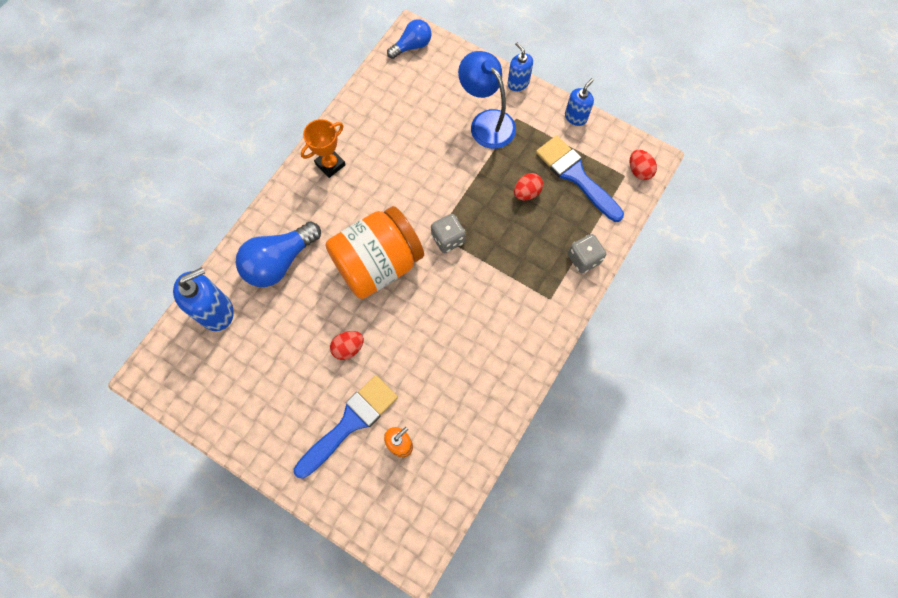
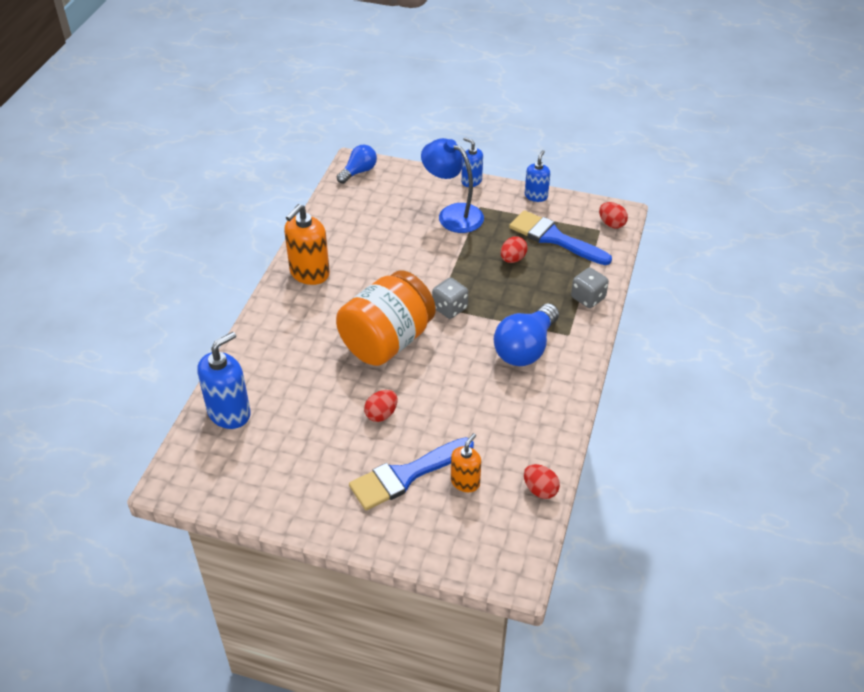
camera: 15 degrees left, 25 degrees down
blue light bulb [235,222,321,287] -> blue light bulb moved to [494,303,559,366]
blue brush [294,375,398,479] -> blue brush turned 150 degrees counterclockwise [349,437,474,510]
orange trophy [301,119,346,178] -> orange soap dispenser [284,204,330,285]
none -> red egg [524,464,560,499]

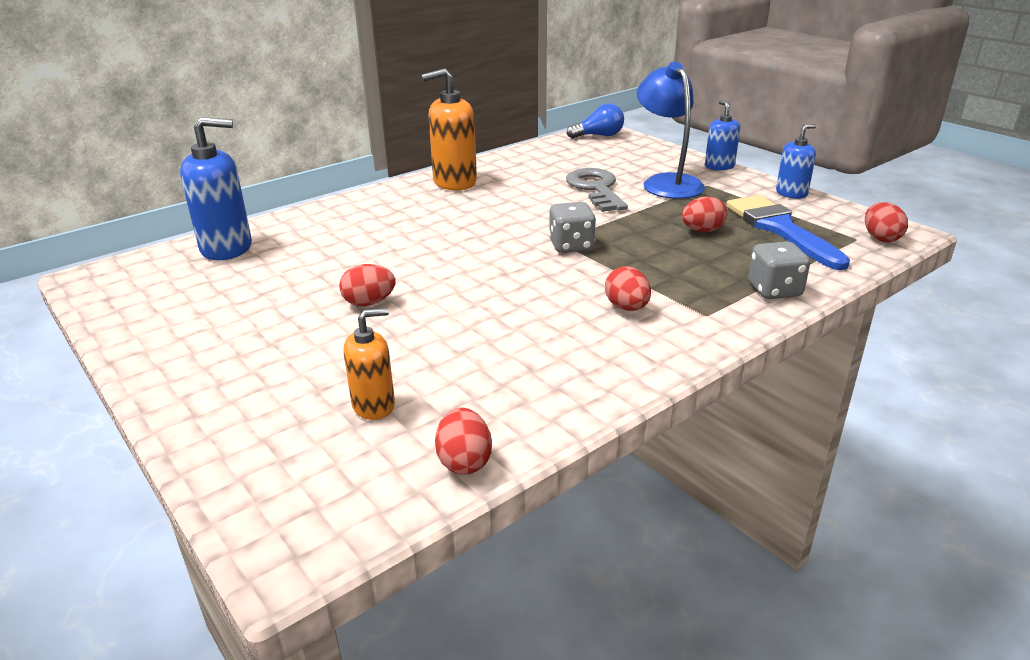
camera: 35 degrees right, 15 degrees down
orange jar [336,270,436,366] -> none
blue brush [349,437,474,510] -> none
blue light bulb [494,303,559,366] -> red egg [605,266,651,311]
none -> grey key [566,168,628,212]

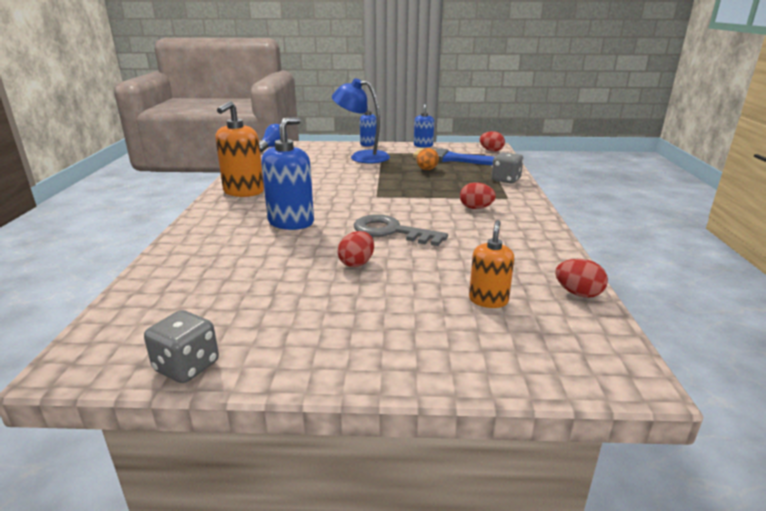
camera: 50 degrees left, 5 degrees down
blue soap dispenser [180,117,252,260] -> blue soap dispenser moved to [261,117,314,230]
grey dice [549,202,596,253] -> grey dice moved to [144,310,219,383]
grey key [566,168,628,212] -> grey key moved to [354,214,448,246]
red egg [682,196,727,232] -> orange egg [417,148,439,170]

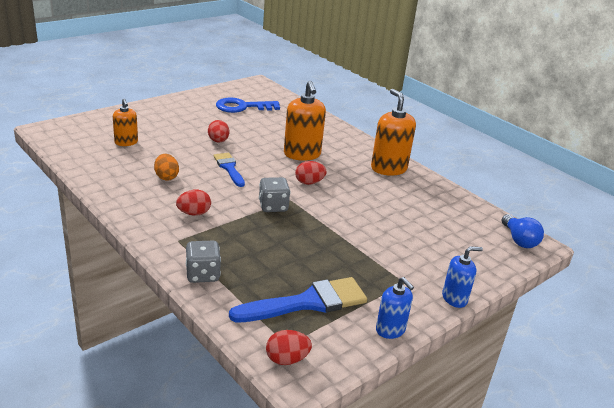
camera: 135 degrees right, 5 degrees up
grey dice [144,310,219,383] -> grey dice moved to [259,177,290,212]
blue soap dispenser [261,117,314,230] -> orange soap dispenser [284,81,326,161]
blue lamp [332,78,390,163] -> none
grey key [354,214,448,246] -> blue brush [214,153,245,187]
orange egg [417,148,439,170] -> orange egg moved to [154,154,179,181]
red egg [555,259,608,298] -> red egg moved to [295,161,327,185]
none -> blue key [216,98,280,113]

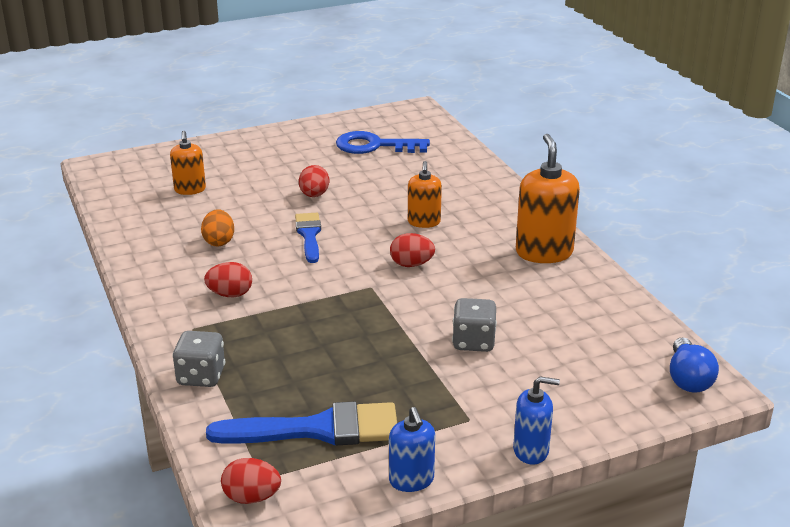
camera: 20 degrees right, 0 degrees up
grey dice [259,177,290,212] -> grey dice moved to [452,298,497,352]
orange soap dispenser [284,81,326,161] -> orange soap dispenser [408,161,442,228], size x0.60

